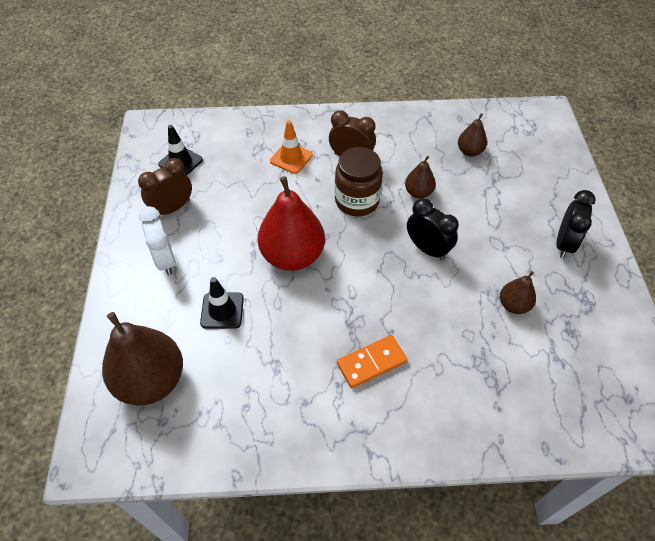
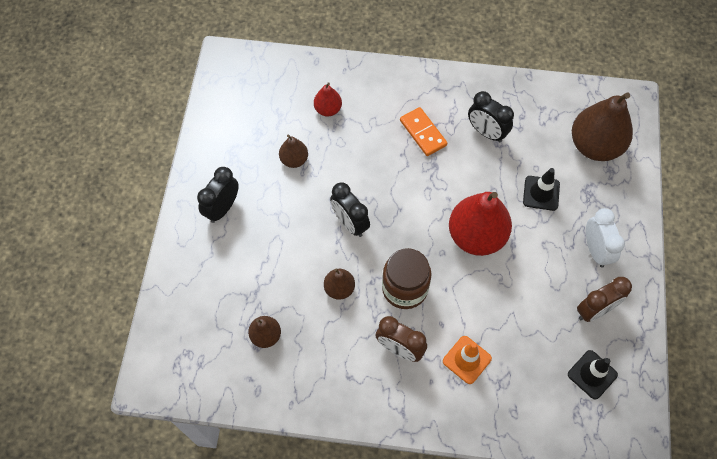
camera: 170 degrees left, 10 degrees up
orange domino [337,335,407,388] -> orange domino turned 75 degrees clockwise [400,107,447,156]
none -> red pear [314,82,342,117]
none -> black clock [468,91,514,142]

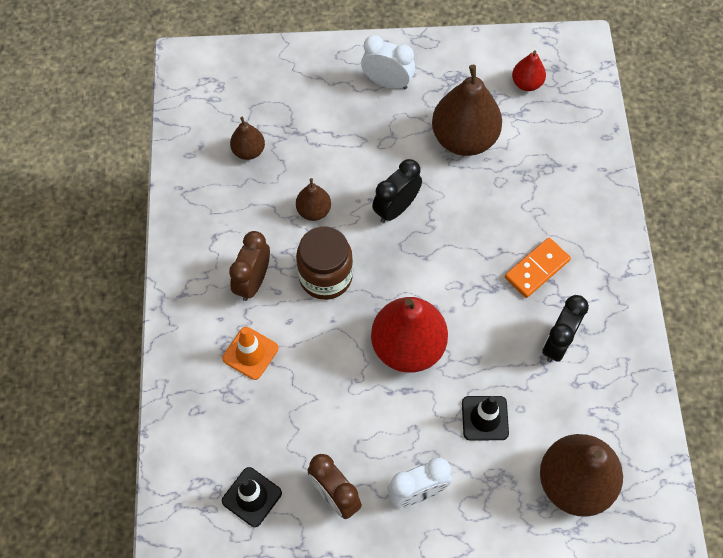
camera: 80 degrees right, 0 degrees up
black clock [197,167,239,223] -> white clock [361,35,415,90]
brown pear [279,135,308,168] -> brown pear [432,65,502,156], size x2.01
red pear [314,82,342,117] -> red pear moved to [512,51,546,91]

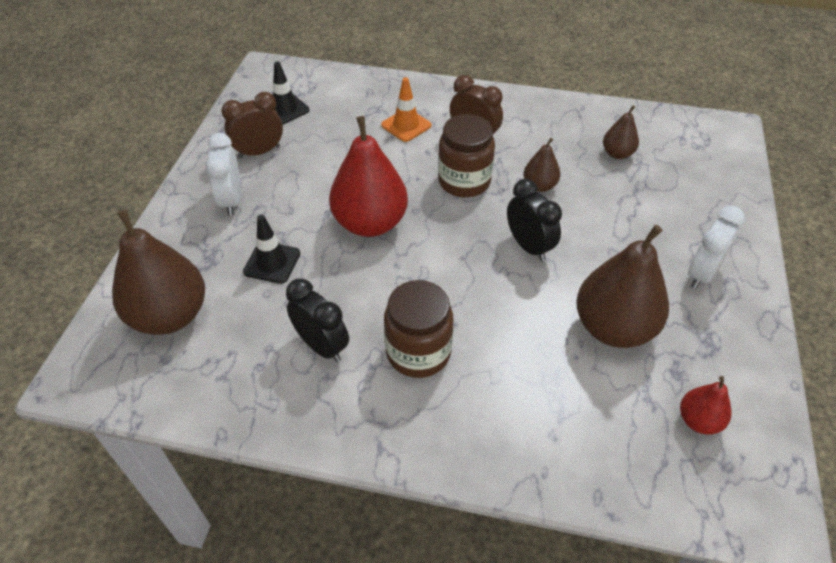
camera: 105 degrees right, 15 degrees down
orange domino [505,238,571,298] -> brown jar [384,280,453,378]

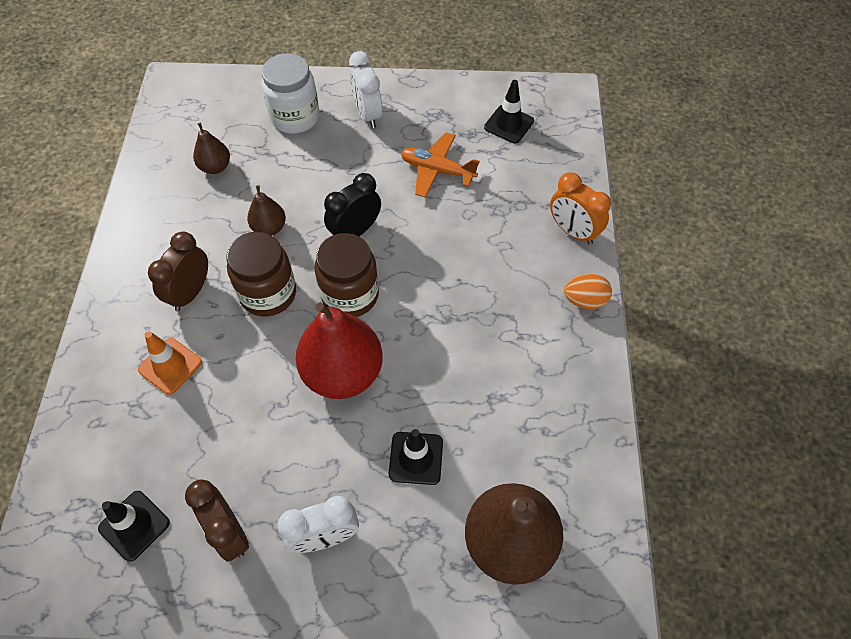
camera: 100 degrees left, 10 degrees up
black clock [286,279,349,362] -> none
brown jar [384,280,453,378] -> brown jar moved to [314,233,379,317]
brown pear [576,225,669,348] -> orange plane [401,133,480,198]
red pear [680,376,731,435] -> black traffic cone [484,80,534,144]
white clock [688,206,745,289] -> white clock turned 135 degrees counterclockwise [349,51,382,128]
none -> white jar [262,53,320,134]
none -> orange clock [550,173,611,245]
none -> orange egg [564,274,612,309]

